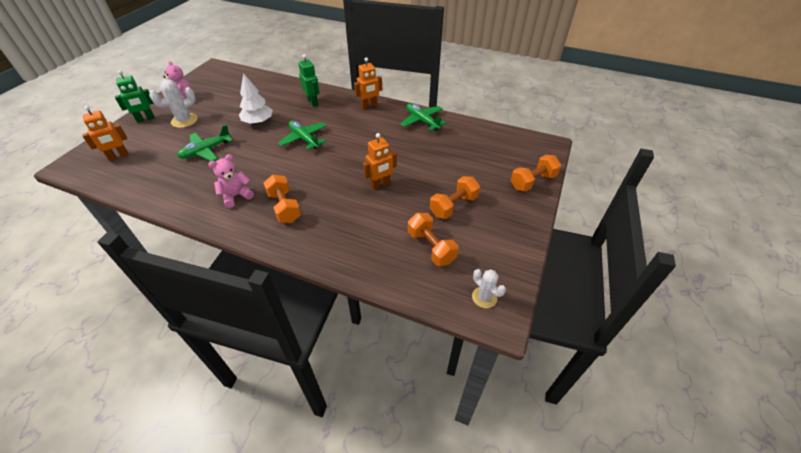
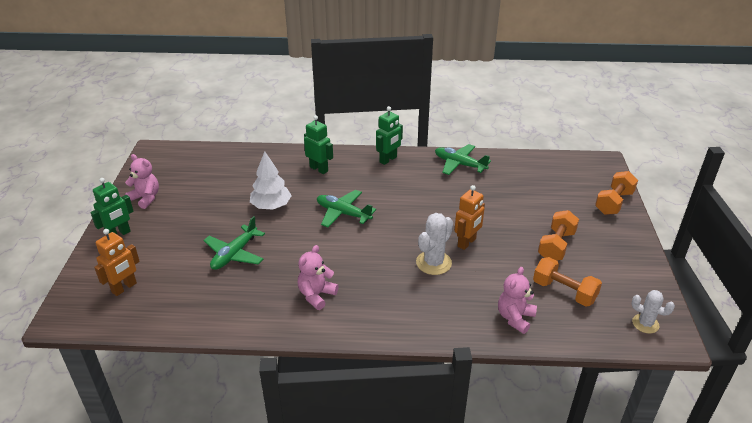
camera: 20 degrees left, 10 degrees down
white cactus [149,79,198,128] -> white cactus moved to [416,213,453,275]
orange dumbbell [264,175,301,223] -> none
orange robot [354,57,382,109] -> green robot [376,106,403,165]
none -> pink teddy bear [498,267,537,334]

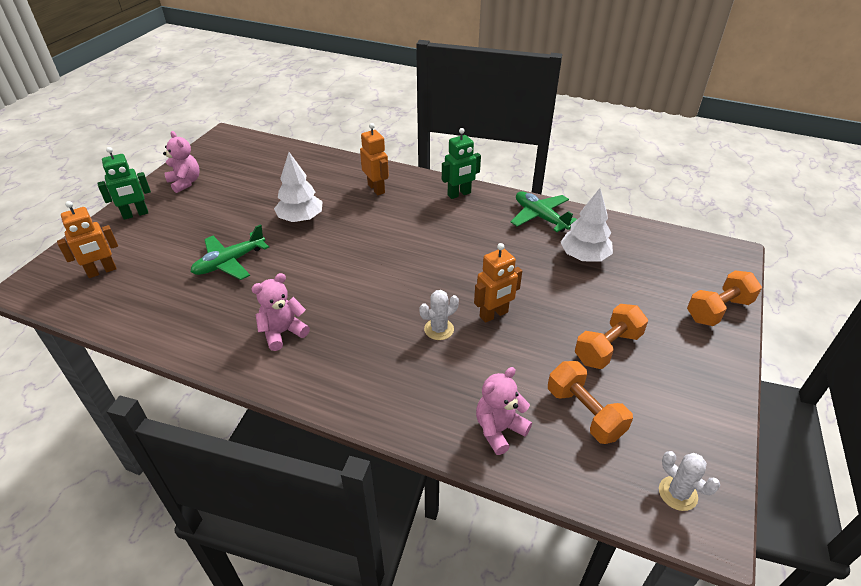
camera: 20 degrees right, 5 degrees up
green robot [304,115,333,174] -> orange robot [360,123,389,195]
green plane [317,190,376,227] -> none
white cactus [416,213,453,275] -> white cactus [419,290,459,340], size x0.66
none -> white tree [560,188,613,261]

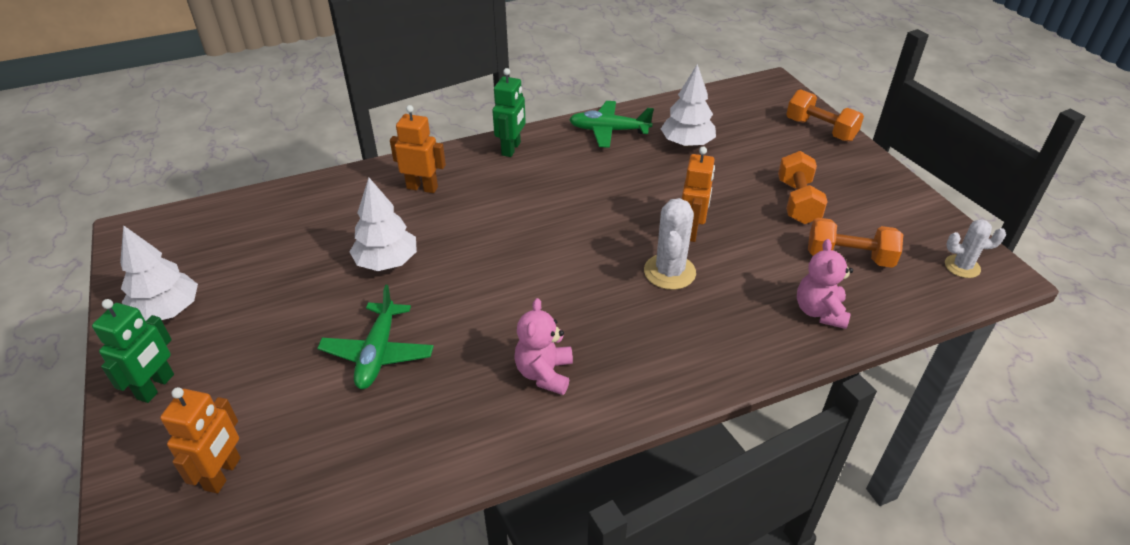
camera: 45 degrees left, 0 degrees up
pink teddy bear [163,131,200,193] -> white tree [120,225,198,321]
white cactus [419,290,459,340] -> white cactus [644,198,696,290], size x1.52
orange dumbbell [687,270,762,326] -> orange dumbbell turned 60 degrees counterclockwise [786,89,864,142]

